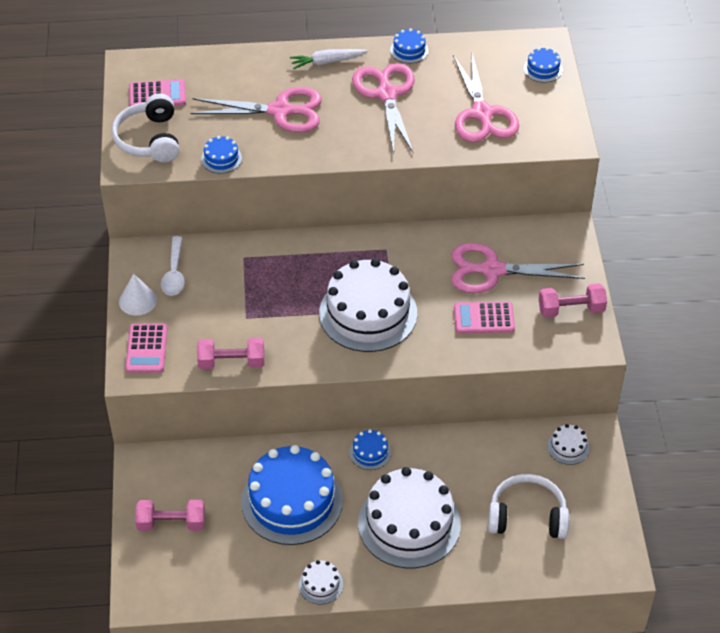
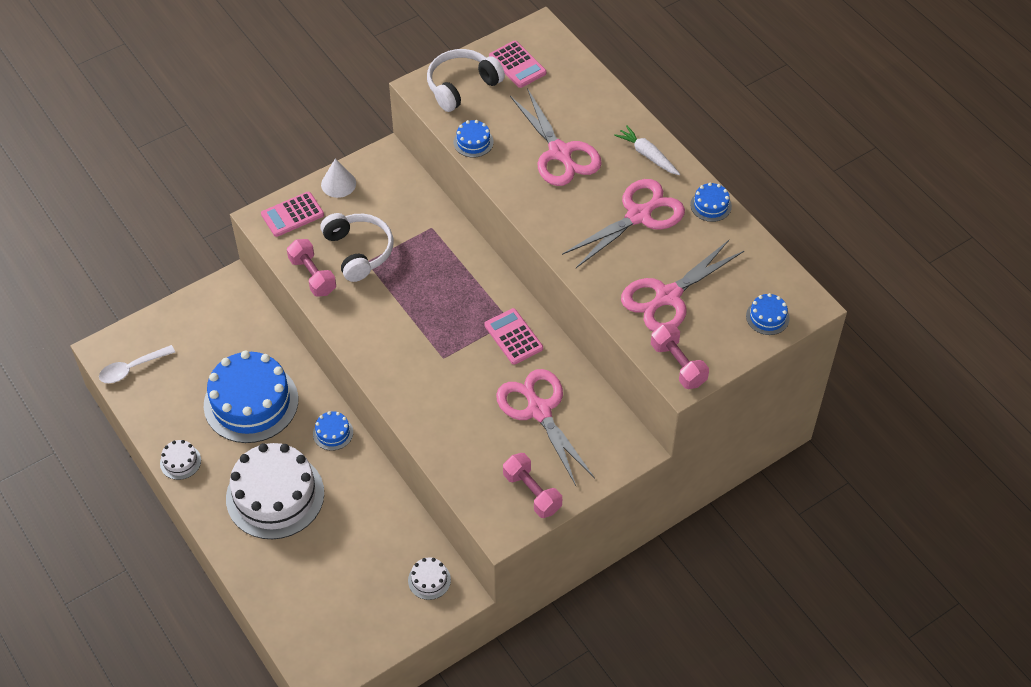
camera: 60 degrees right, 5 degrees up
pink dumbbell [135,500,205,531] -> pink dumbbell moved to [651,324,709,389]
white spoon [161,236,185,296] -> white spoon moved to [99,345,175,383]
white cake [319,258,417,352] -> none
pink calculator [454,302,515,333] -> pink calculator moved to [484,308,543,365]
white headphones [488,474,569,539] -> white headphones moved to [320,213,393,282]

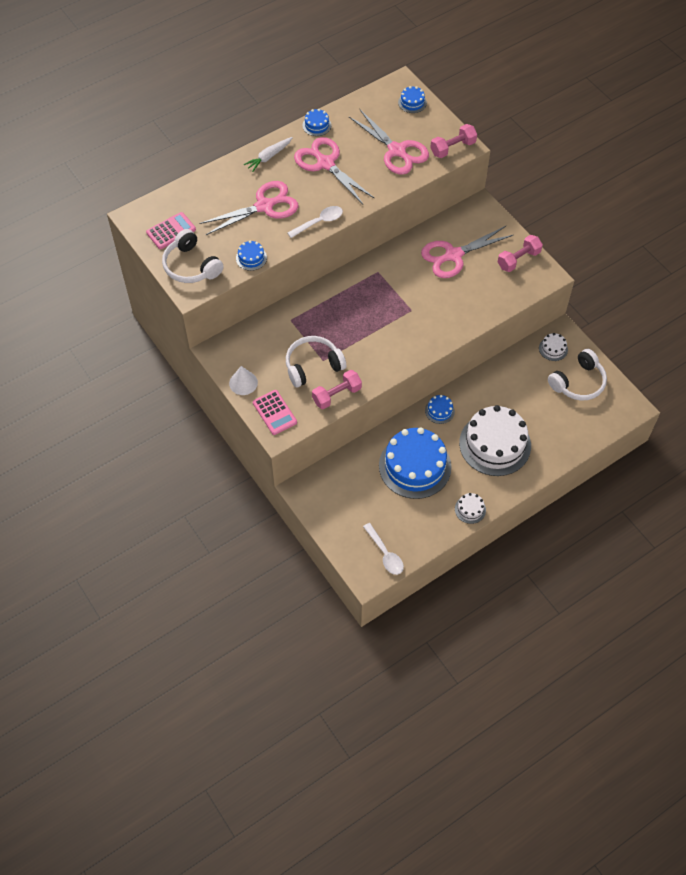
camera: 90 degrees left, 5 degrees up
pink calculator [484,308,543,365] -> none
none -> white spoon [288,206,343,238]
none -> white headphones [548,349,607,400]

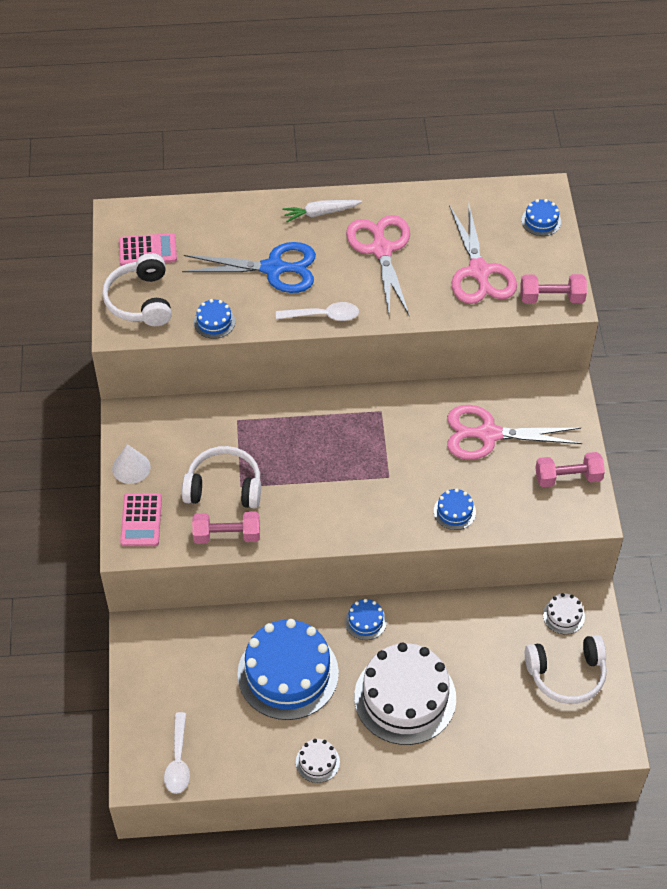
camera: 30 degrees right, 5 degrees down
pink scissors [199,181,298,235] -> blue scissors [182,242,316,293]
blue cake [303,109,331,136] -> blue cake moved to [434,489,476,530]

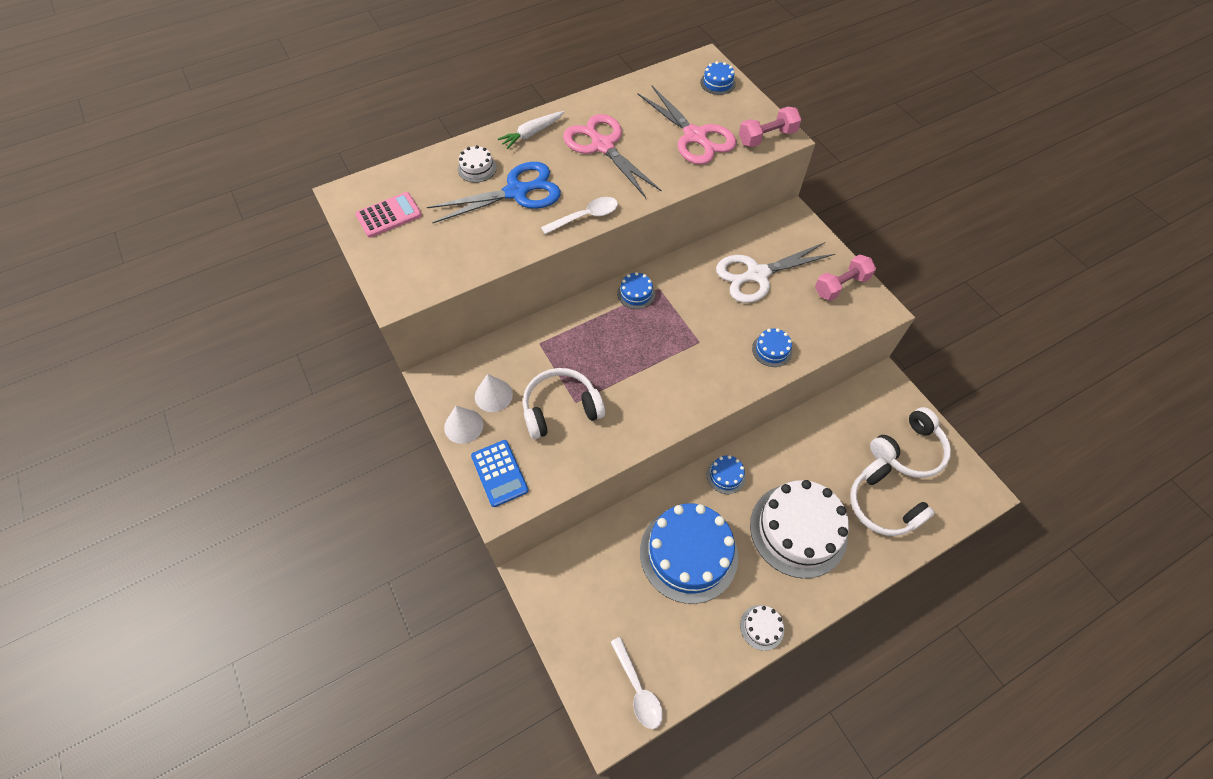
camera: 25 degrees left, 5 degrees up
white headphones [102,253,172,326] -> white headphones moved to [850,457,935,536]
pink calculator [120,493,162,546] -> blue calculator [471,440,529,507]
pink dumbbell [192,511,260,544] -> none
blue cake [194,299,235,339] -> blue cake moved to [617,272,655,309]
pink scissors [447,405,582,460] -> white scissors [716,242,835,303]
white cake [543,593,585,634] -> white cake moved to [458,145,497,183]
none -> white cone [475,374,513,412]

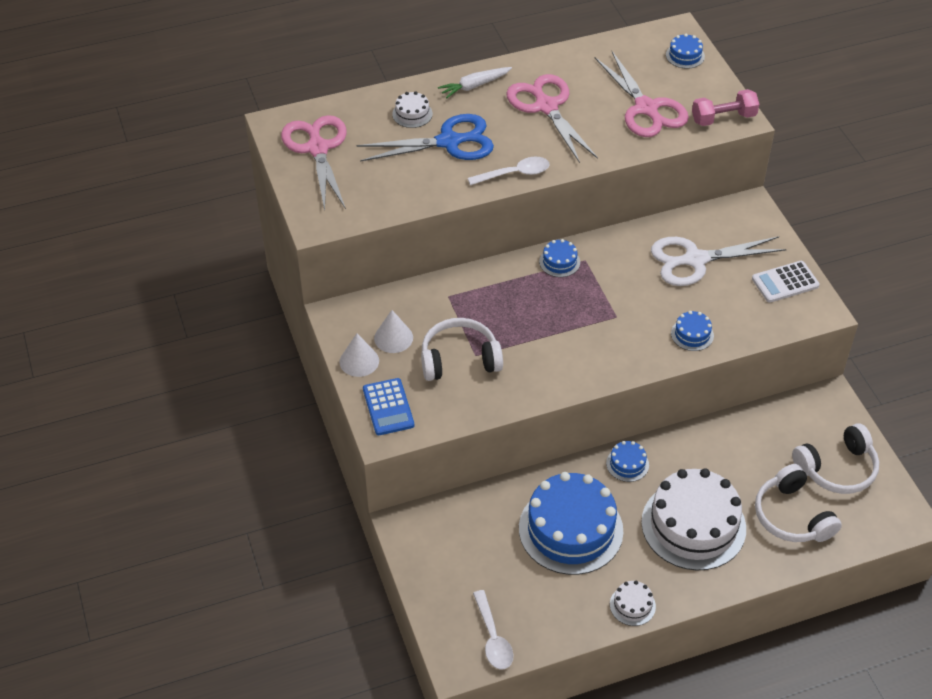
camera: 10 degrees right, 10 degrees down
pink calculator [355,192,422,238] -> pink scissors [281,115,347,211]
pink dumbbell [815,254,876,301] -> white calculator [752,261,820,303]

